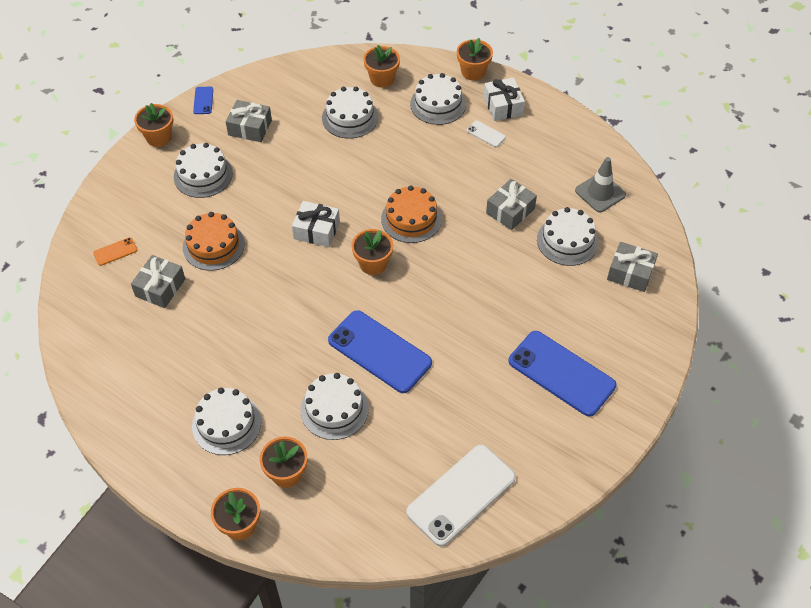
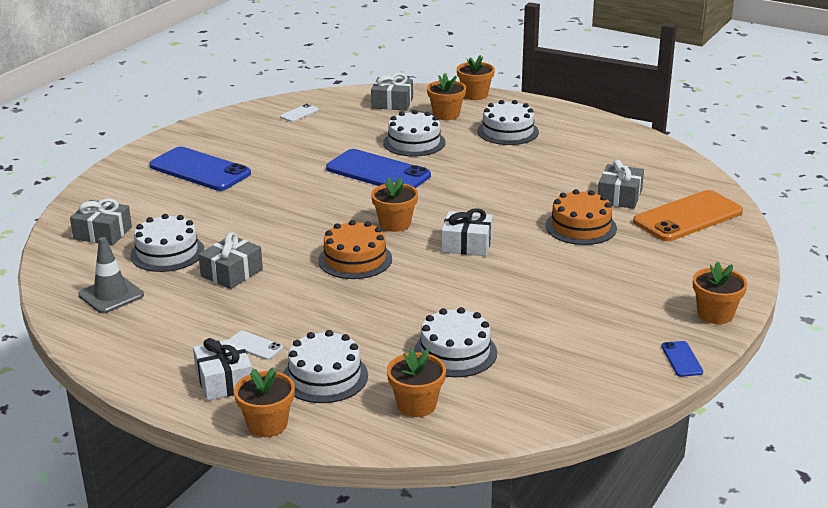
camera: 175 degrees right, 25 degrees down
orange phone [93,237,137,266] -> orange phone [633,190,743,241], size x2.33
white cake [174,143,233,198] -> none
grey gift [226,100,272,142] -> grey gift moved to [371,73,413,111]
white phone [406,445,516,546] -> white phone [280,104,319,122], size x0.43

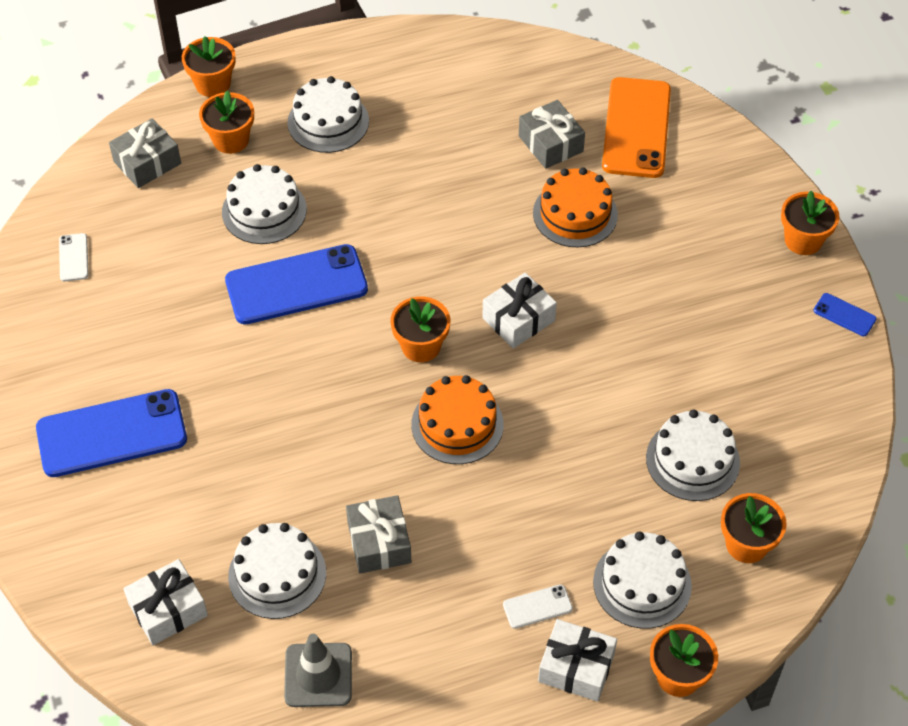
camera: 50 degrees left, 25 degrees up
grey gift [70,198,132,246] -> white gift [123,559,208,645]

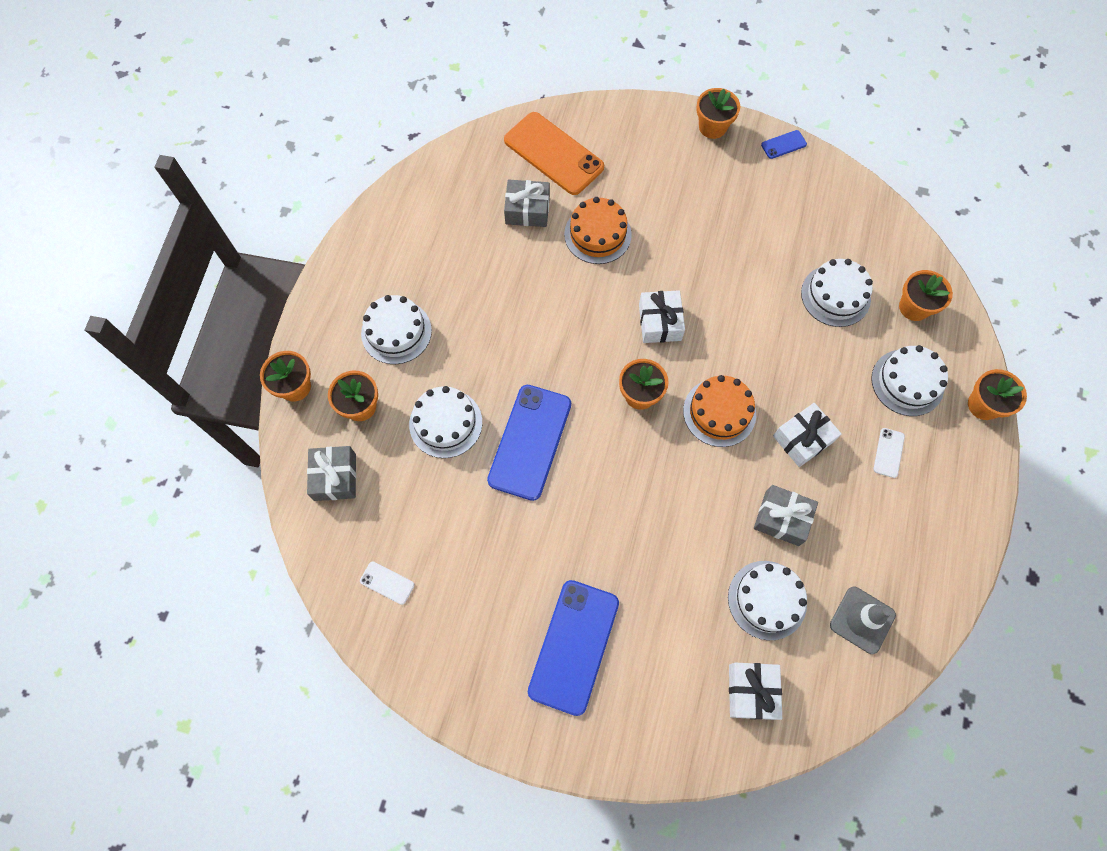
camera: 55 degrees left, 15 degrees up
white gift [538,619,617,702] -> white gift moved to [773,403,842,467]

